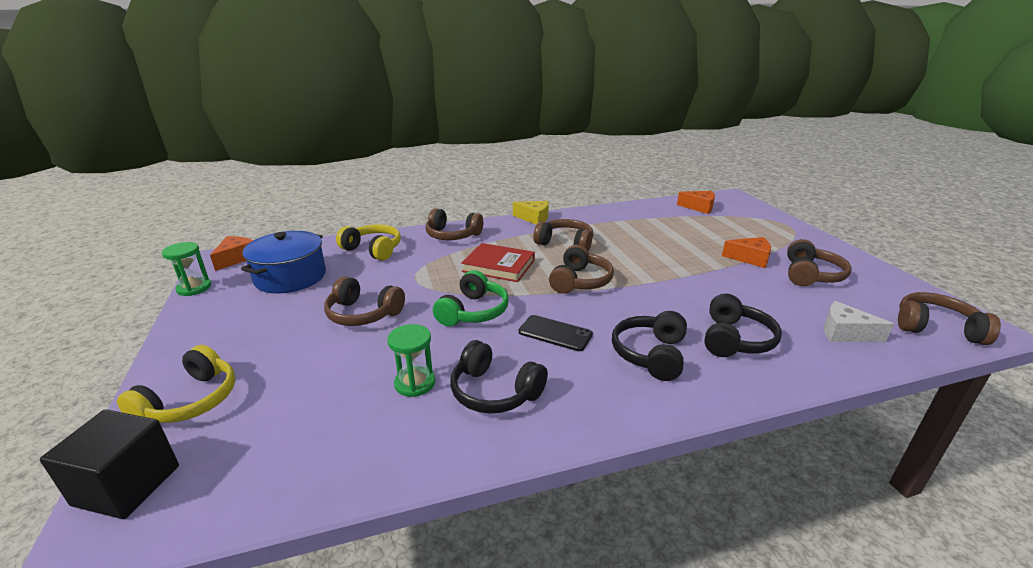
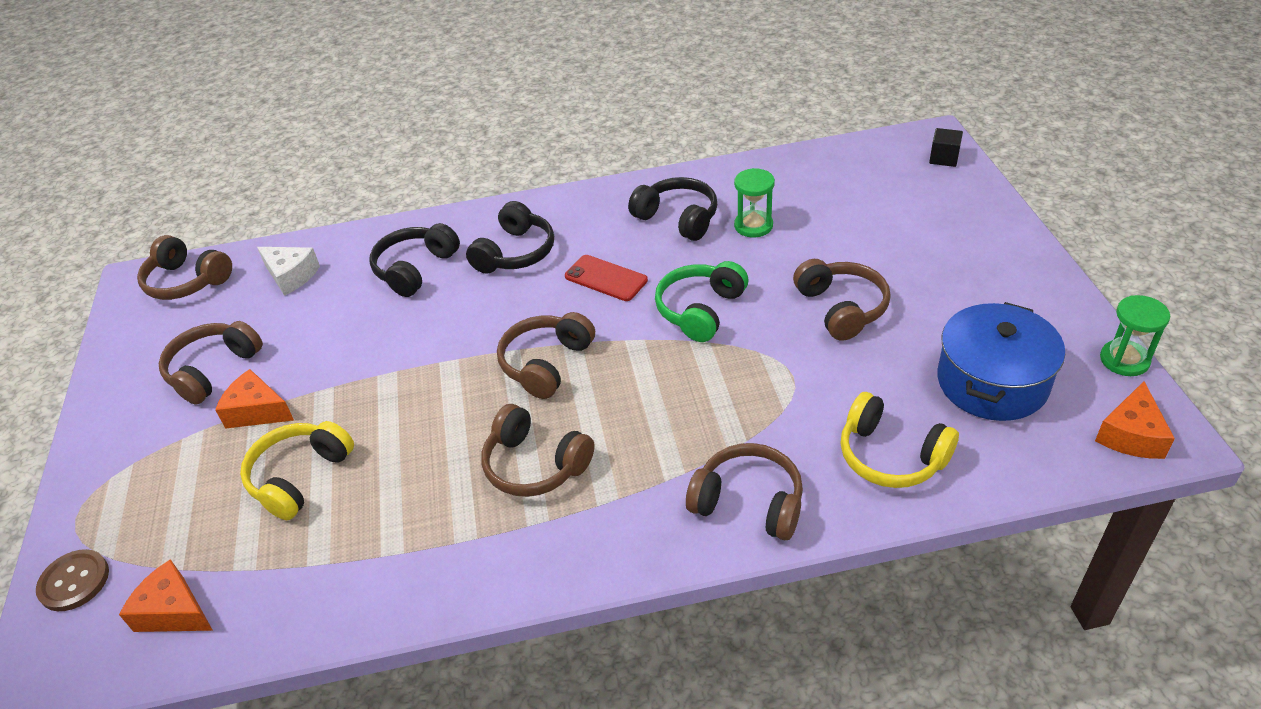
camera: 170 degrees left, 15 degrees up
black cube [40,409,179,519] -> black cube [929,128,963,167], size x0.55
yellow headphones [117,345,235,423] -> yellow headphones moved to [240,421,354,520]
brown headphones [324,276,405,326] -> brown headphones turned 45 degrees clockwise [793,259,891,341]
red book [461,243,535,282] -> none
yellow cheese [513,201,549,224] -> none
black phone [519,315,593,351] -> red phone [565,255,648,301]
none -> brown button [36,549,109,611]

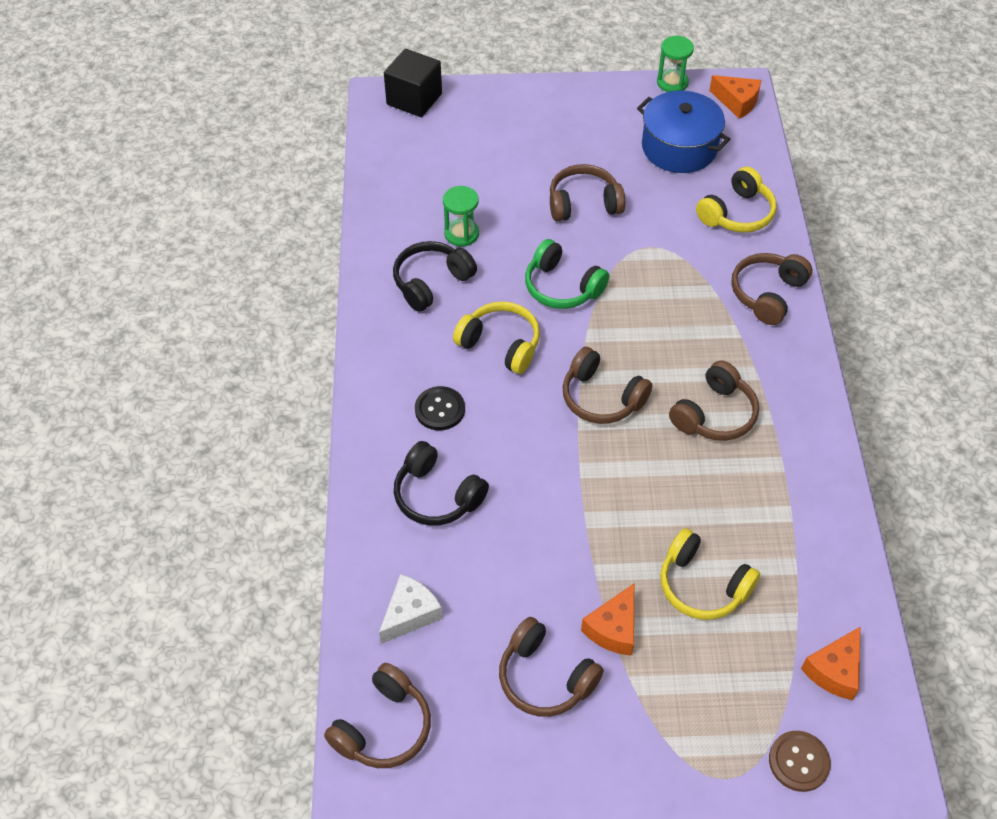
camera: 85 degrees left, 10 degrees up
black headphones [466,201,554,274] -> black button [415,386,465,430]
red phone [565,255,648,301] -> yellow headphones [453,301,540,374]
black cube [929,128,963,167] -> black cube [384,49,442,117], size x1.83

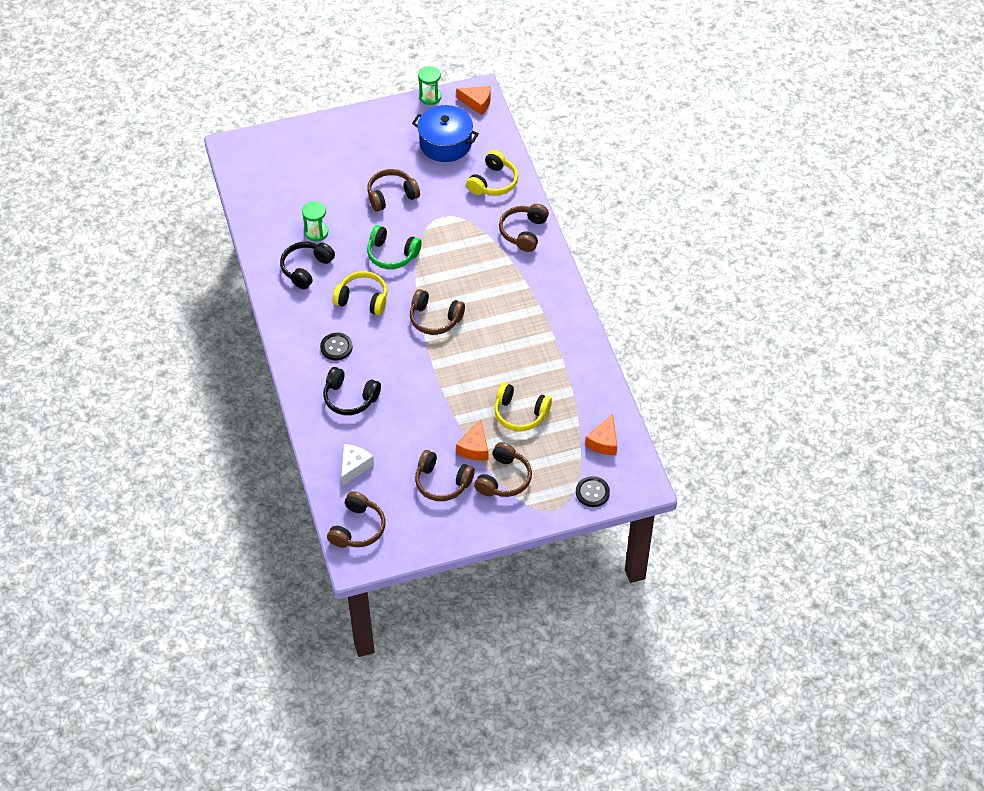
camera: 15 degrees left, 0 degrees up
black cube [384,49,442,117] -> none
brown headphones [669,360,759,441] -> brown headphones moved to [474,442,532,497]
brown button [769,731,831,792] -> black button [576,476,610,507]

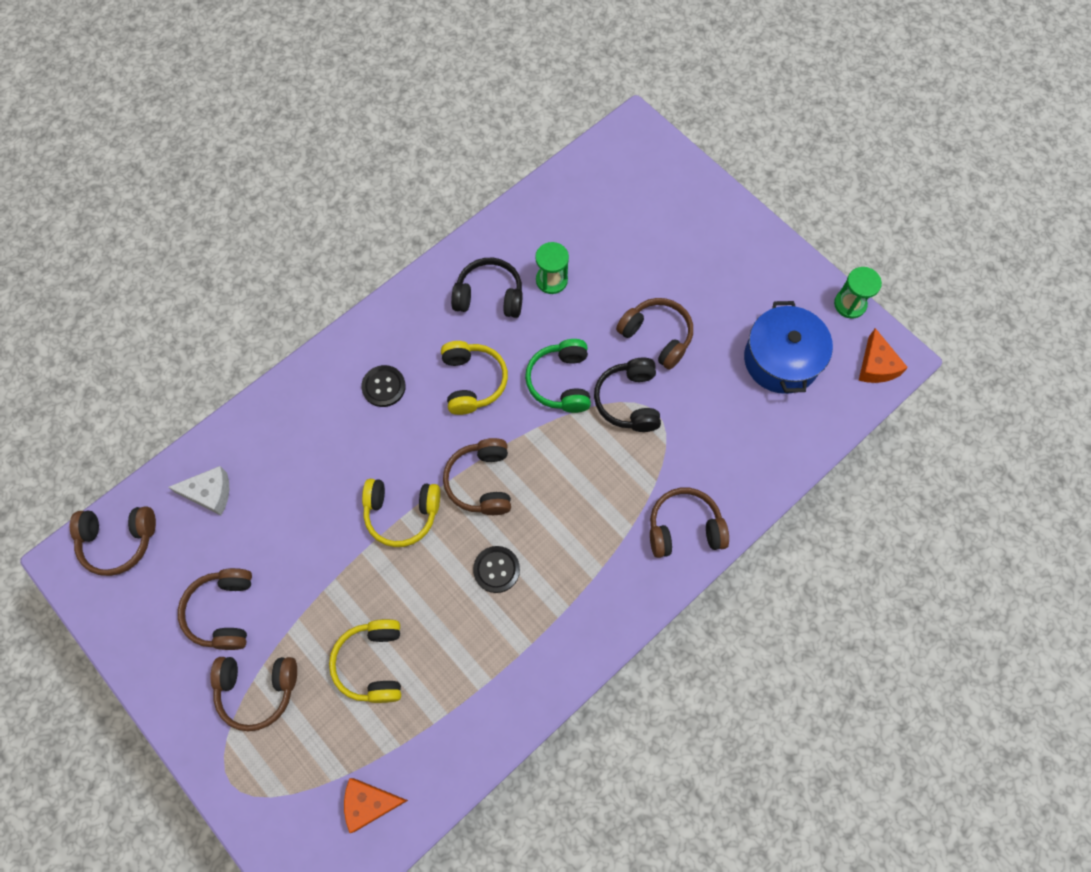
camera: 65 degrees right, 15 degrees up
black headphones [323,367,381,415] -> black headphones moved to [594,358,661,432]
orange cheese [456,420,488,461] -> none
yellow headphones [466,150,518,195] -> yellow headphones moved to [362,479,440,547]
black button [576,476,610,507] -> black button moved to [473,546,520,593]

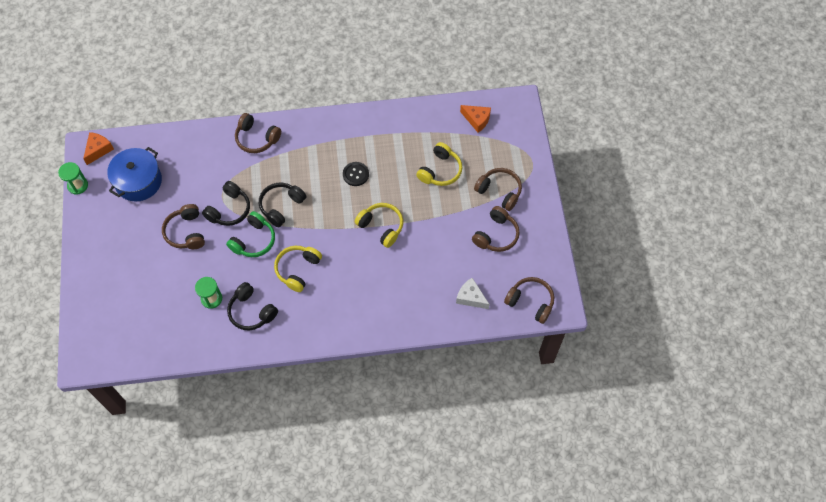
camera: 145 degrees left, 5 degrees down
black button [361,365,406,407] -> none
brown headphones [443,438,511,515] -> none
none -> black headphones [259,183,306,227]

